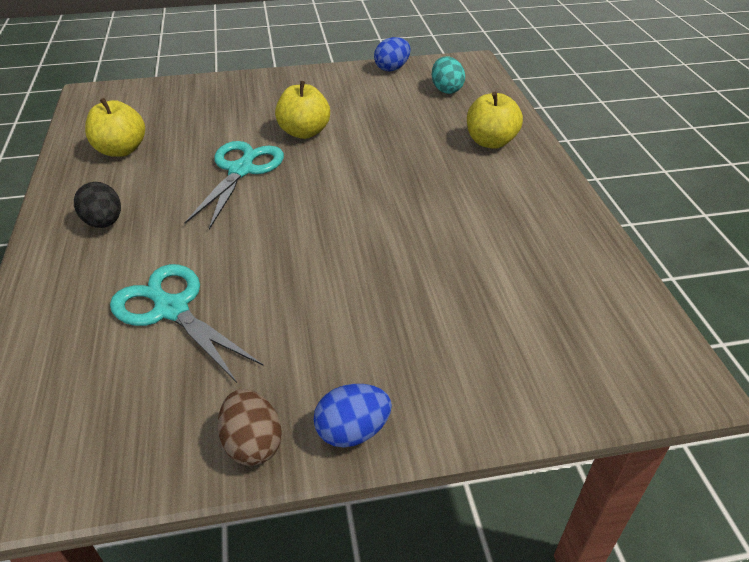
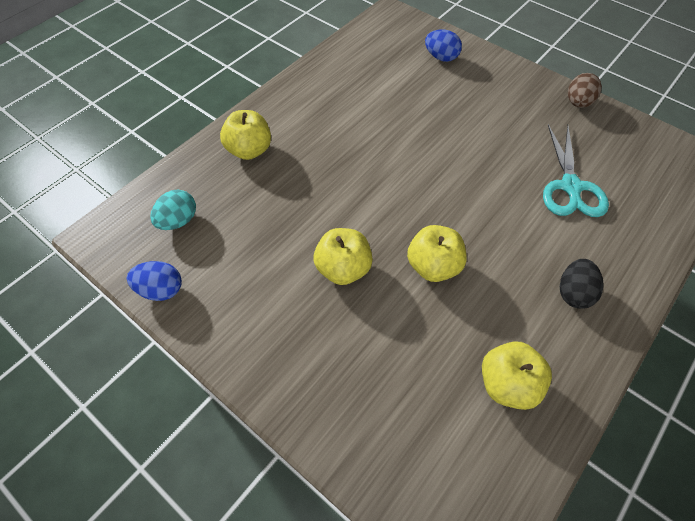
camera: 130 degrees left, 15 degrees up
turquoise scissors [184,141,284,230] -> yellow apple [407,225,467,282]
blue egg [313,384,392,447] -> blue egg moved to [425,29,462,62]

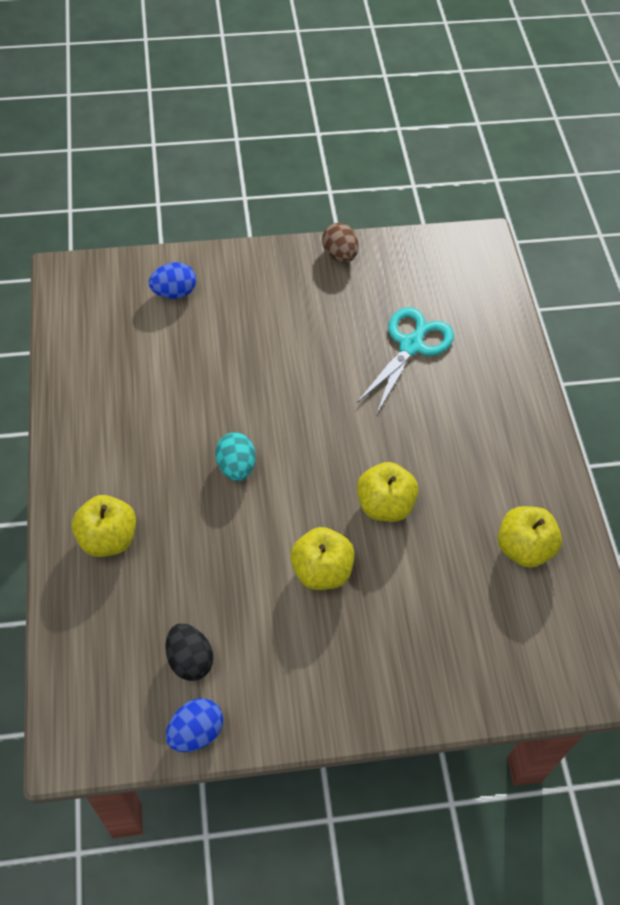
camera: 50 degrees left, 0 degrees up
turquoise egg [150,189,196,230] -> turquoise egg moved to [215,432,256,481]
turquoise scissors [543,124,609,217] -> turquoise scissors turned 105 degrees counterclockwise [356,307,454,413]
black egg [560,259,604,309] -> black egg moved to [165,624,213,681]

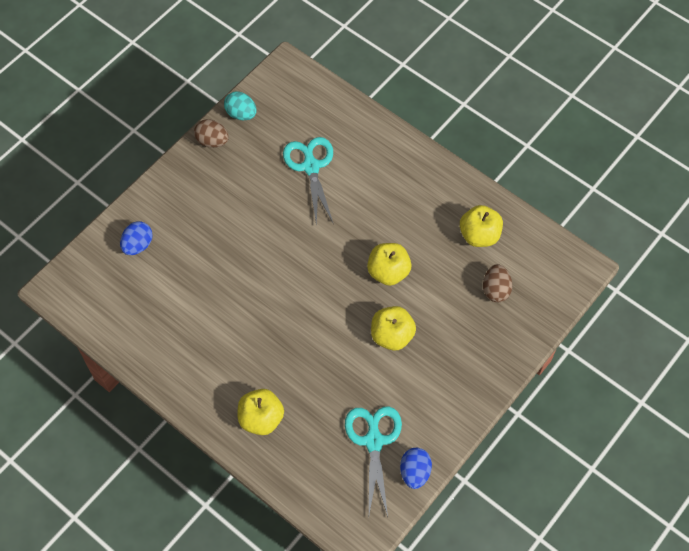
camera: 40 degrees left, 5 degrees up
black egg [165,624,213,681] -> turquoise scissors [345,406,402,517]
turquoise egg [215,432,256,481] -> turquoise egg moved to [224,91,257,120]
none -> brown egg [483,264,512,303]

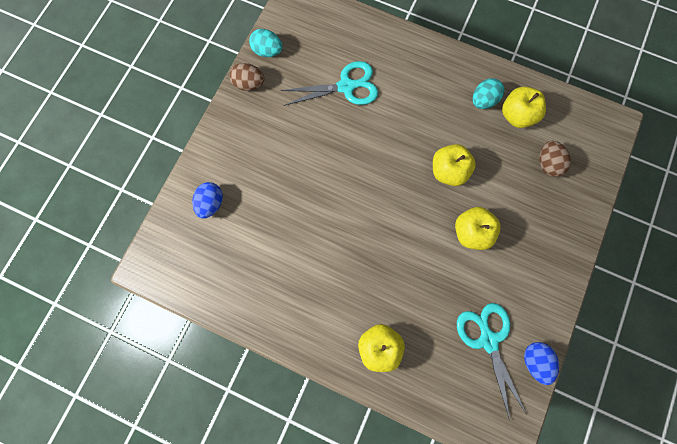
camera: 15 degrees left, 15 degrees up
turquoise scissors [283,137,333,227] -> turquoise scissors turned 105 degrees clockwise [281,61,378,106]
none -> turquoise egg [472,78,504,109]

